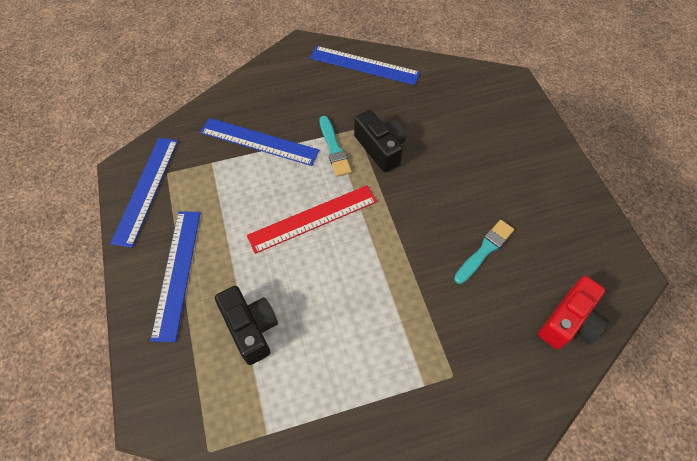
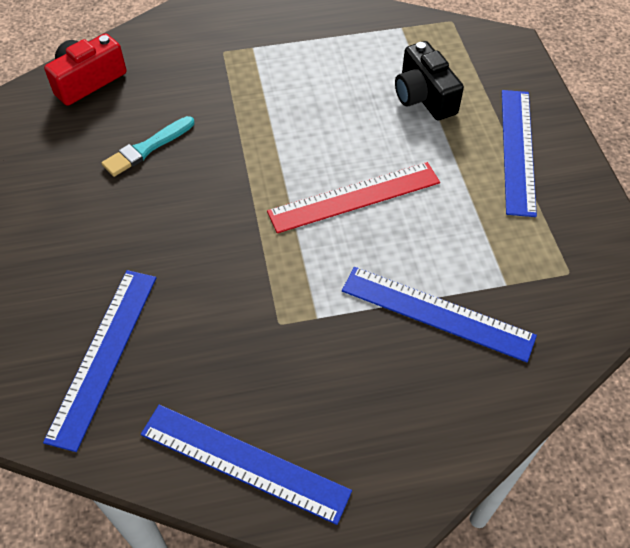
camera: 175 degrees left, 5 degrees down
blue ruler [110,138,178,248] -> blue ruler moved to [43,270,156,452]
turquoise brush [320,116,352,177] -> none
black camera [354,110,406,173] -> none

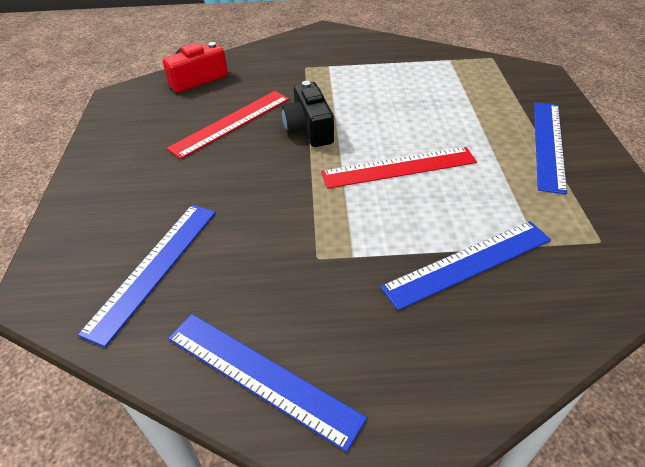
camera: 10 degrees right, 10 degrees down
turquoise brush [101,116,194,177] -> red ruler [167,91,289,159]
blue ruler [342,267,537,362] -> blue ruler turned 60 degrees counterclockwise [380,221,551,310]
black camera [395,41,464,121] -> black camera moved to [282,81,334,147]

